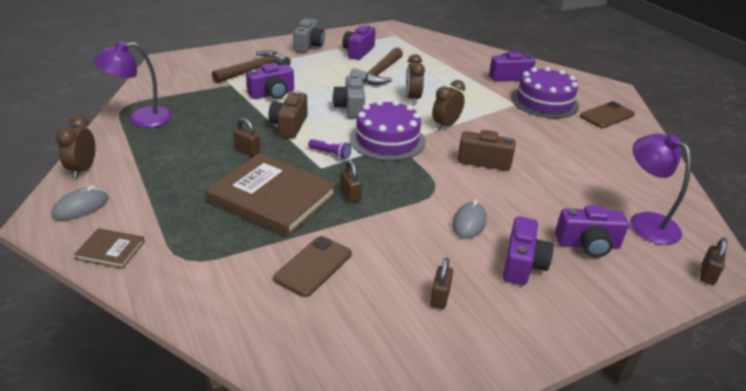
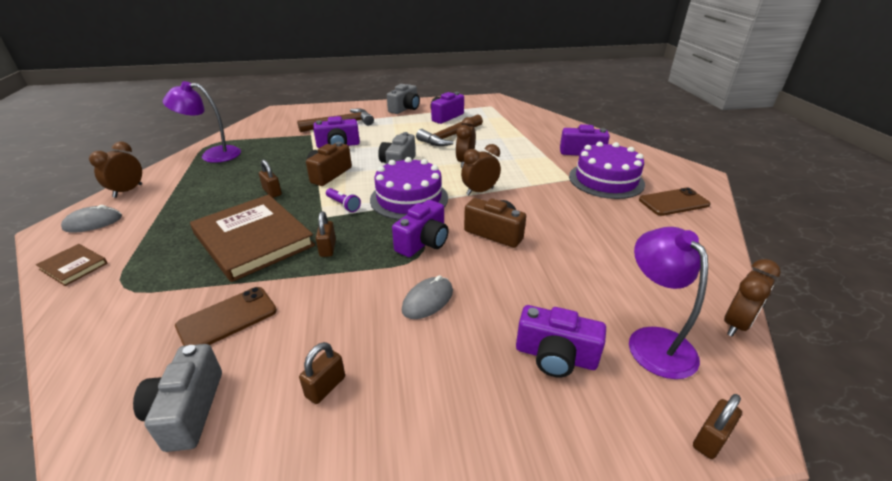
camera: 20 degrees right, 0 degrees up
purple camera [503,216,554,285] -> purple camera moved to [392,200,449,257]
none -> grey camera [133,344,222,452]
none -> brown clock [724,259,781,337]

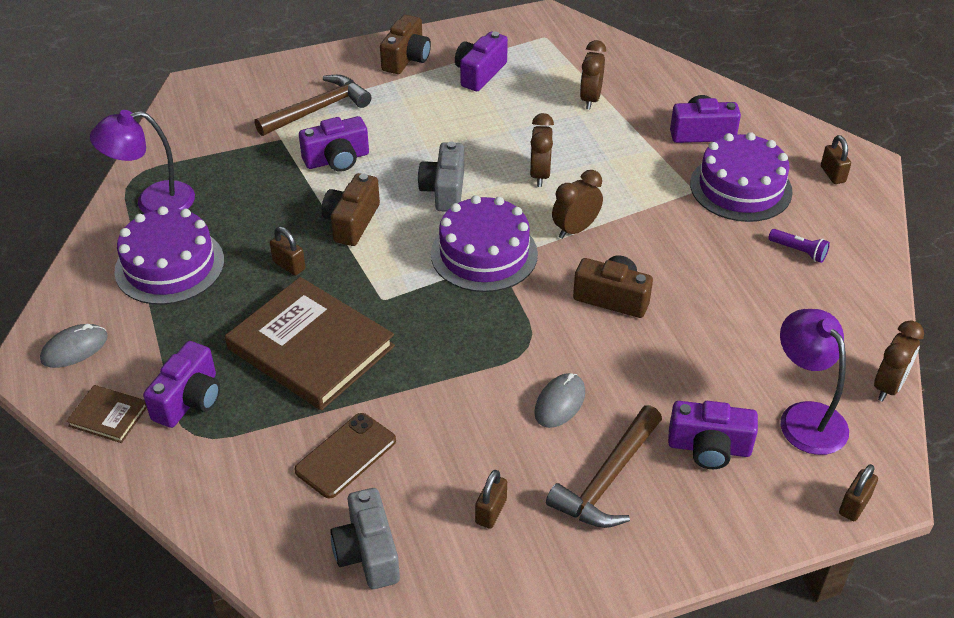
camera: 10 degrees left, 10 degrees up
brown clock [89,142,142,198] -> brown clock moved to [580,40,606,110]
brown padlock [316,211,336,257] -> brown padlock moved to [821,135,851,184]
purple flashlight [326,188,361,212] -> purple flashlight moved to [768,229,830,263]
grey camera [387,84,420,114] -> brown camera [380,15,431,74]
purple camera [392,200,449,257] -> purple camera moved to [143,341,220,428]
brown hammer [416,114,483,146] -> brown hammer moved to [546,405,662,528]
brown phone [639,188,711,216] -> none
none -> purple cake [114,206,224,305]

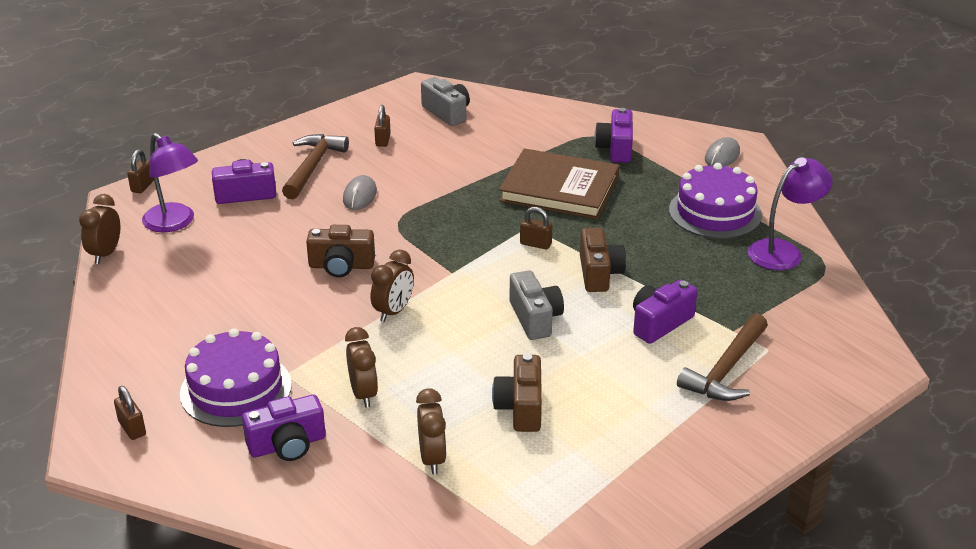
camera: 160 degrees right, 10 degrees down
brown book [66,385,147,443] -> none
brown padlock [270,227,305,276] -> brown padlock moved to [520,207,552,249]
brown phone [294,413,396,498] -> none
brown camera [380,15,431,74] -> brown camera moved to [492,354,542,432]
purple cake [431,195,538,292] -> none
purple camera [455,32,508,91] -> none
brown clock [530,113,554,187] -> brown clock moved to [345,327,378,408]
purple flashlight [768,229,830,263] -> none

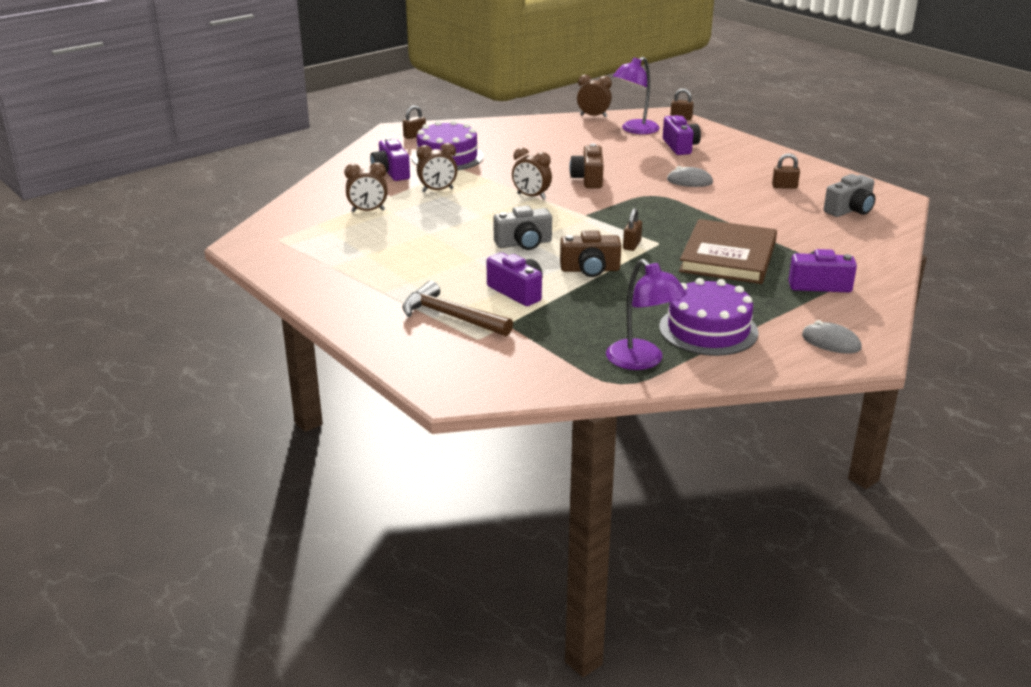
camera: 90 degrees right, 5 degrees down
brown hammer [282,134,349,199] -> none
brown camera [492,354,542,432] -> none

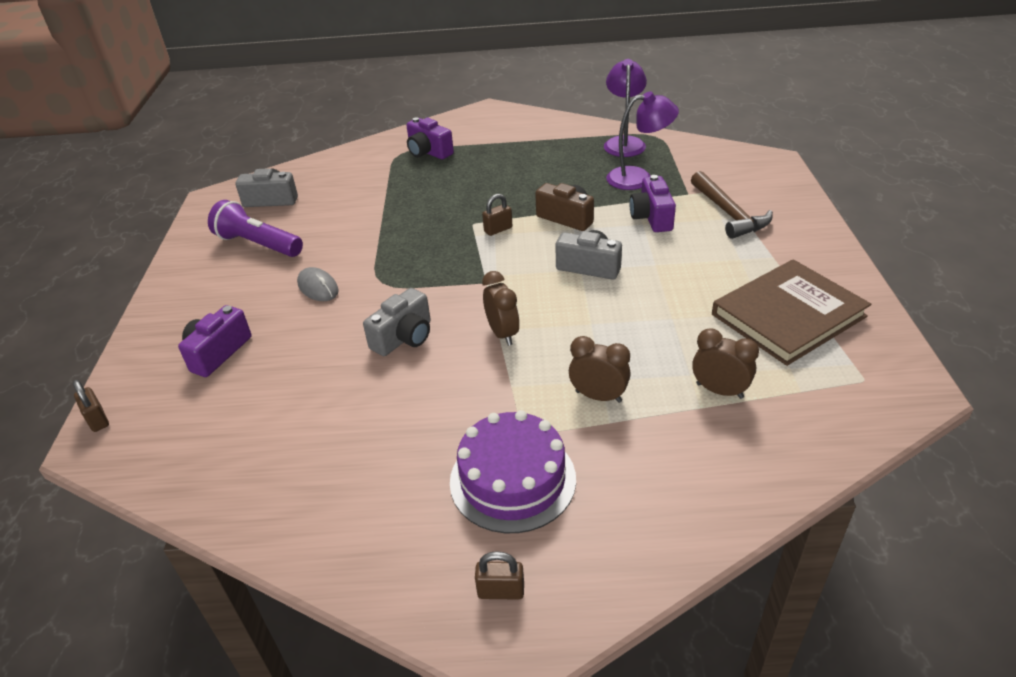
camera: 140 degrees left, 10 degrees up
purple camera [370,137,410,181] -> none
brown camera [569,143,604,188] -> grey camera [363,288,431,356]
brown clock [577,75,612,117] -> none
purple lamp [613,57,660,134] -> purple lamp moved to [606,91,679,190]
purple cake [659,278,759,356] -> none
brown book [679,219,777,284] -> brown book moved to [712,259,871,366]
brown padlock [772,153,800,189] -> purple flashlight [208,200,303,257]
grey mouse [802,320,862,354] -> none

